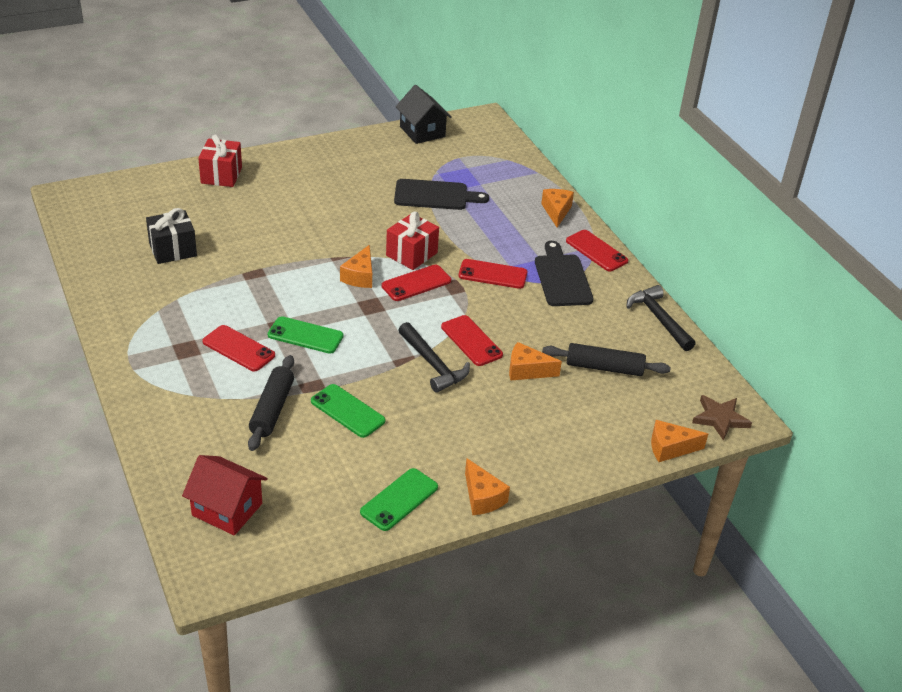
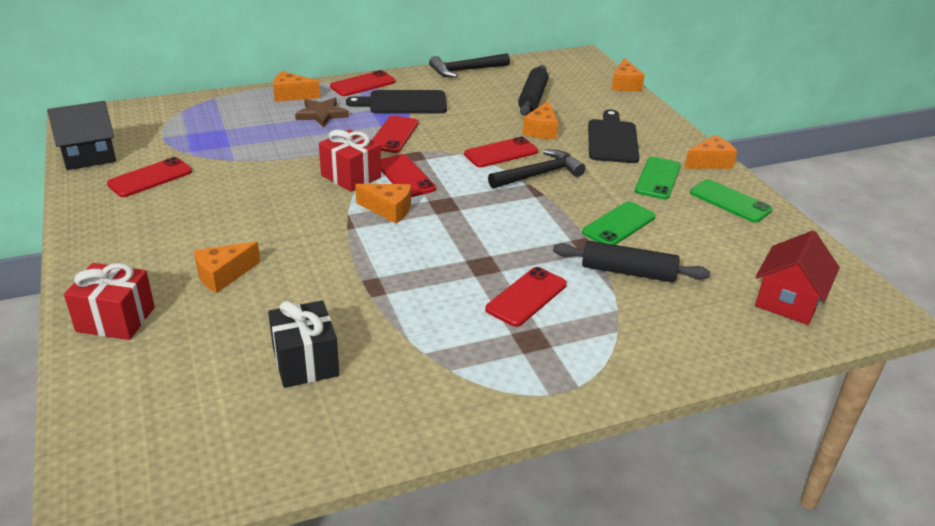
camera: 85 degrees left, 5 degrees down
green phone [268,316,343,354] -> green phone moved to [635,157,681,199]
black cutting board [394,179,489,210] -> black cutting board moved to [588,110,639,163]
brown star [692,395,752,441] -> brown star moved to [295,97,349,128]
none -> red phone [107,157,192,197]
none -> orange cheese [194,242,260,293]

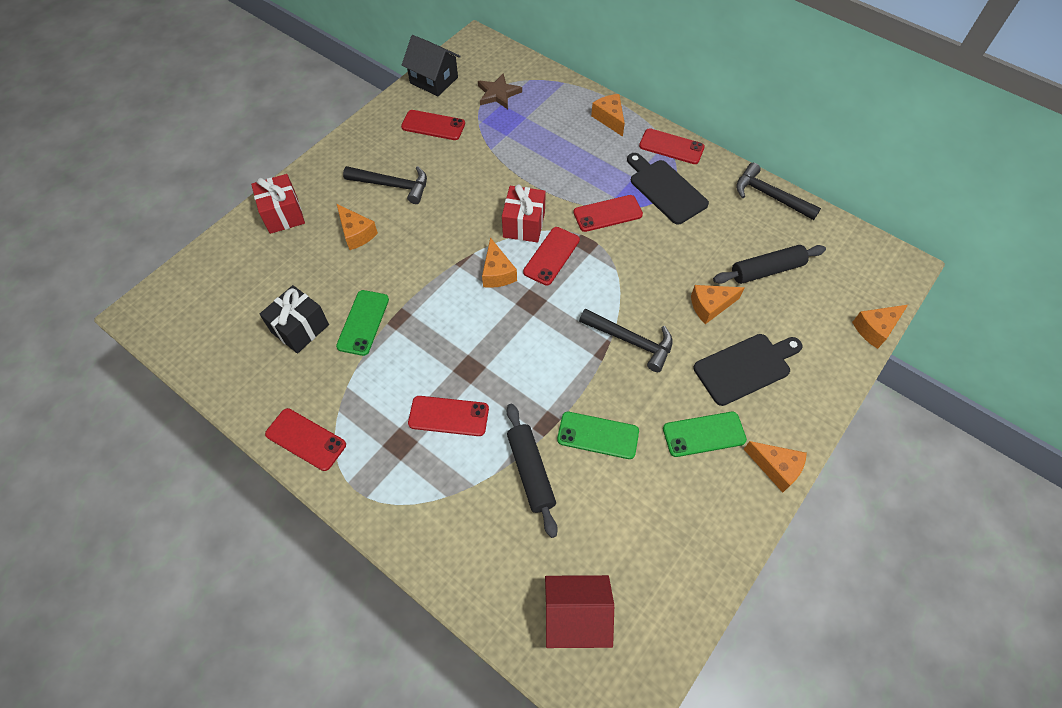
camera: 60 degrees right, 25 degrees up
orange cheese [194,242,260,293] -> orange cheese turned 150 degrees counterclockwise [337,204,378,250]
brown star [295,97,349,128] -> brown star moved to [478,73,522,109]
red phone [464,137,538,167] -> red phone moved to [265,408,346,471]
green phone [690,179,772,223] -> green phone moved to [336,290,389,356]
none -> black hammer [343,166,427,204]

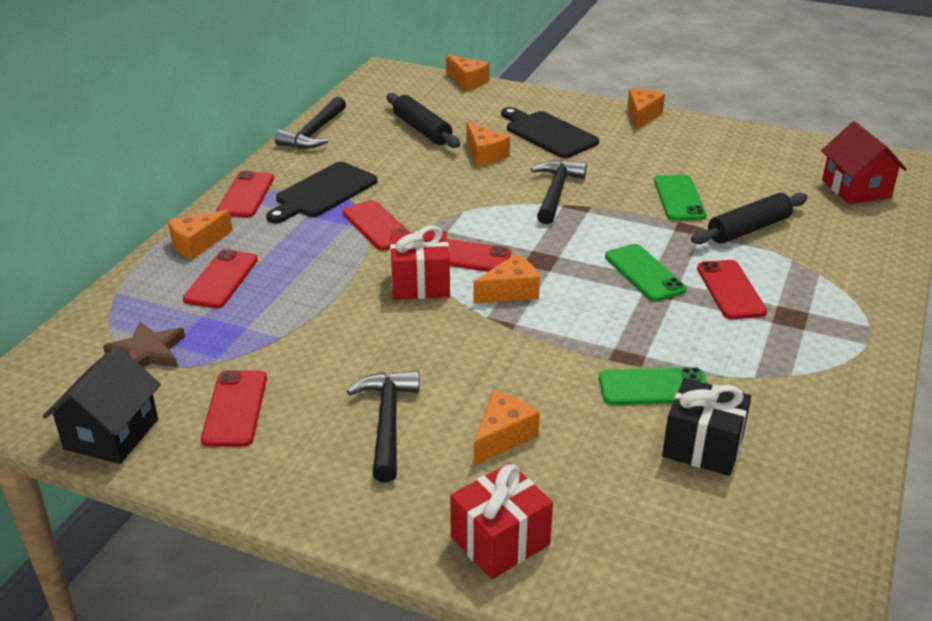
camera: 105 degrees left, 25 degrees down
red phone [265,408,346,471] -> red phone moved to [183,249,258,308]
green phone [663,412,747,457] -> green phone moved to [605,244,686,302]

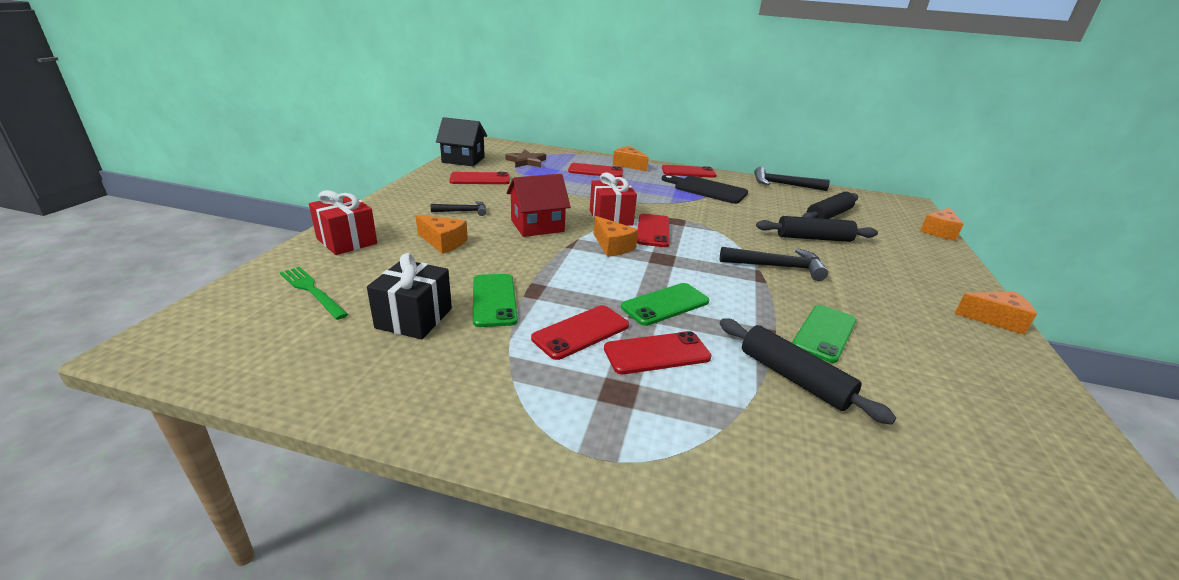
camera: 80 degrees right, 5 degrees down
red phone [342,200,410,251] -> red phone moved to [531,305,629,360]
black hammer [347,371,420,482] -> black hammer [431,201,486,216], size x0.61
orange cheese [466,122,510,166] -> black rolling pin [756,216,878,242]
black cutting board [501,107,599,158] -> none
green phone [654,175,706,221] -> green phone turned 45 degrees counterclockwise [792,305,857,363]
red house [821,121,907,204] -> red house moved to [506,174,571,237]
none -> green fork [280,267,348,320]

